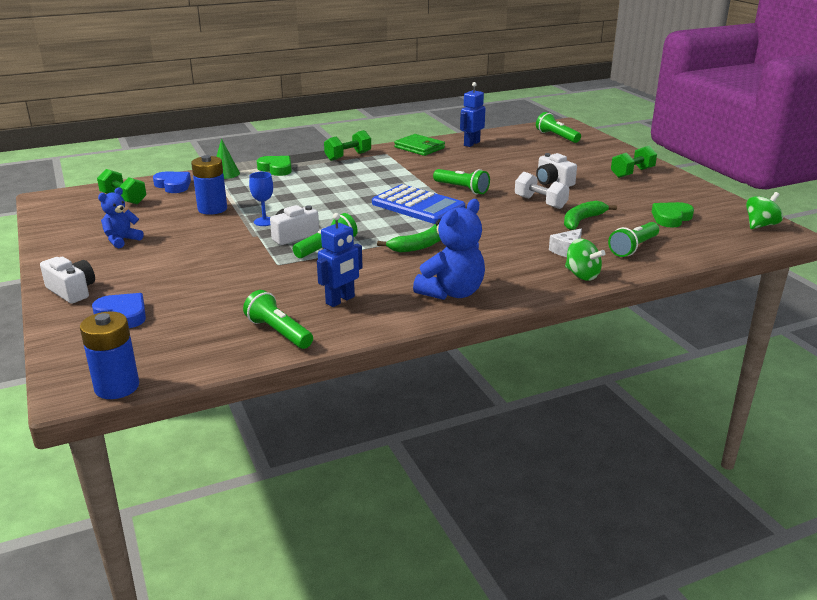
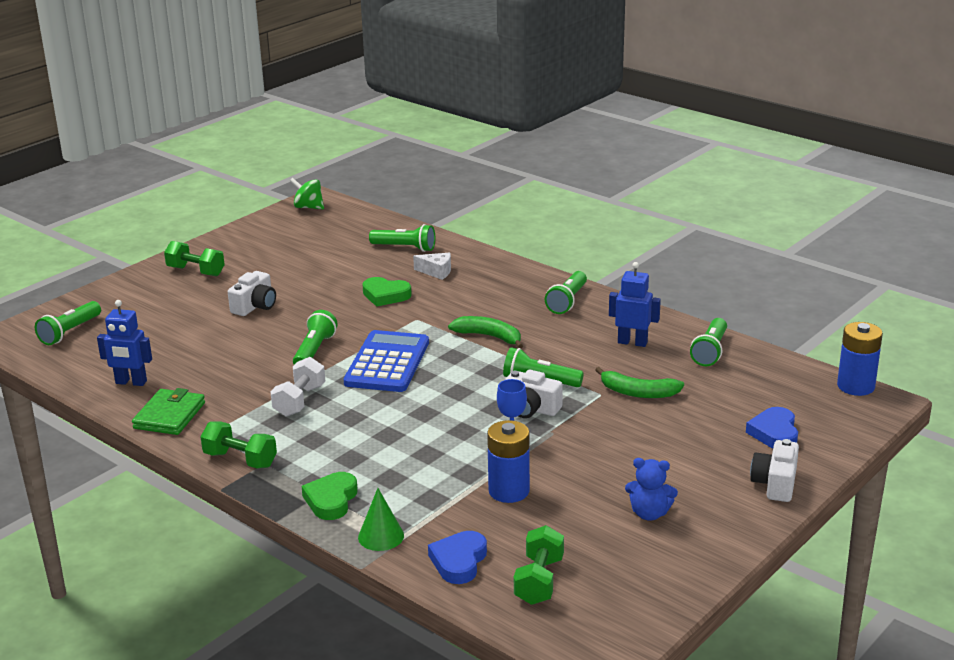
camera: 115 degrees left, 0 degrees up
blue teddy bear [413,199,485,300] -> green flashlight [545,271,587,314]
white dumbbell [515,172,569,209] -> white dumbbell moved to [271,357,325,417]
green banana [564,201,617,230] -> green banana moved to [595,367,684,398]
green spinning top [565,239,605,281] -> none
green heart [652,202,694,228] -> green heart moved to [362,277,412,307]

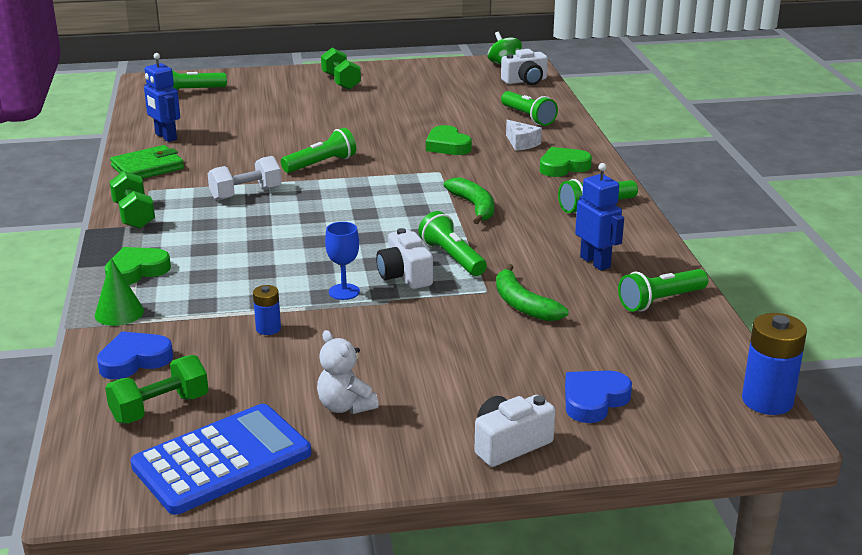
camera: 40 degrees right, 0 degrees up
white camera [228,271,276,316] -> white camera moved to [501,49,548,85]
blue calculator [344,330,429,392] -> blue calculator moved to [131,404,311,515]
blue battery [487,420,530,503] -> blue battery [253,285,281,335], size x0.55
blue teddy bear [625,458,678,520] -> white teddy bear [317,330,379,414]
none -> green heart [540,147,592,177]

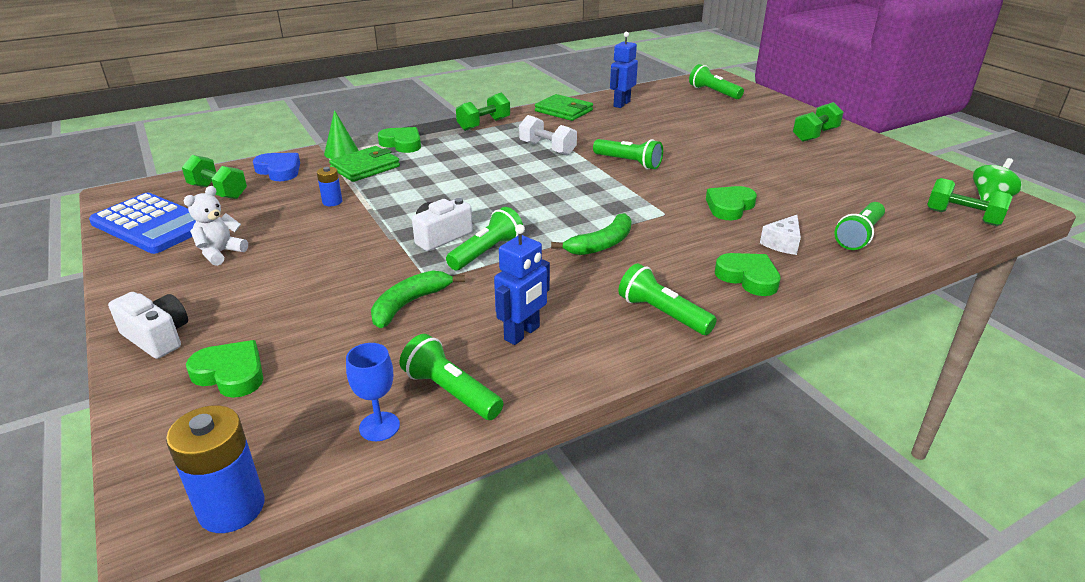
camera: 70 degrees right, 5 degrees up
blue goblet [325,222,360,300] -> blue goblet moved to [346,343,400,441]
white camera [501,49,548,85] -> green dumbbell [927,178,1013,226]
blue heart [565,371,632,423] -> green heart [186,340,263,398]
none -> green wallet [329,146,400,182]

